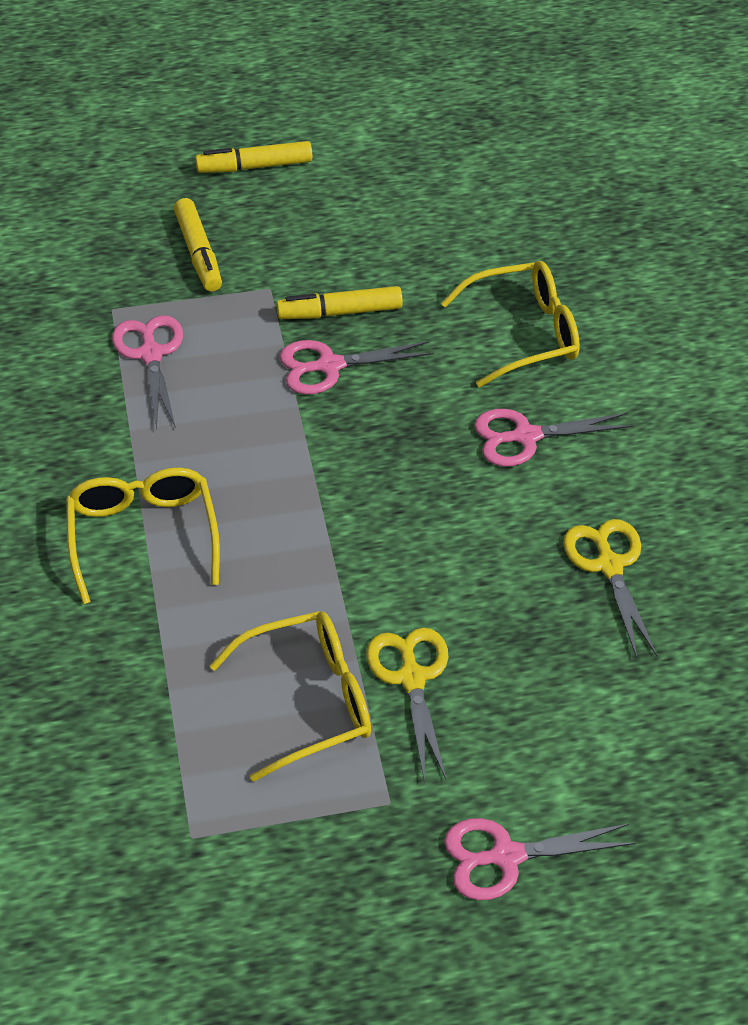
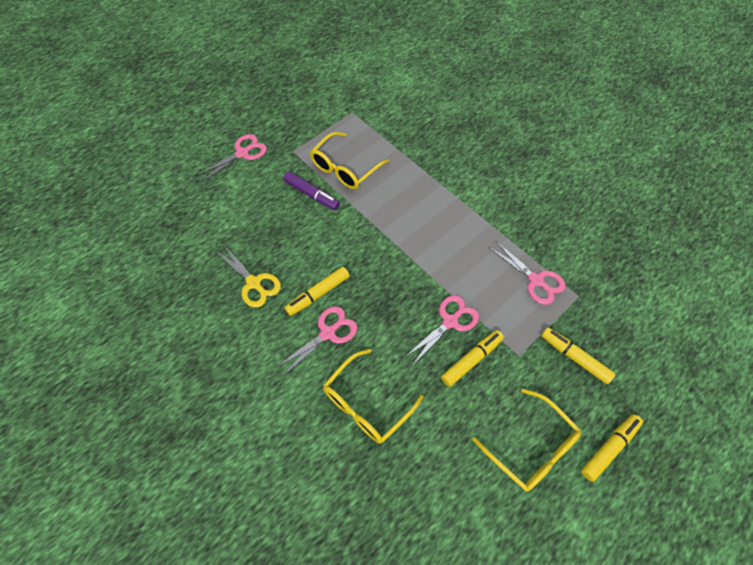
camera: 150 degrees right, 10 degrees up
yellow glasses [66,467,220,604] -> yellow glasses moved to [472,388,581,492]
yellow scissors [366,628,448,783] -> purple marker [283,171,340,210]
none -> yellow marker [285,267,350,316]

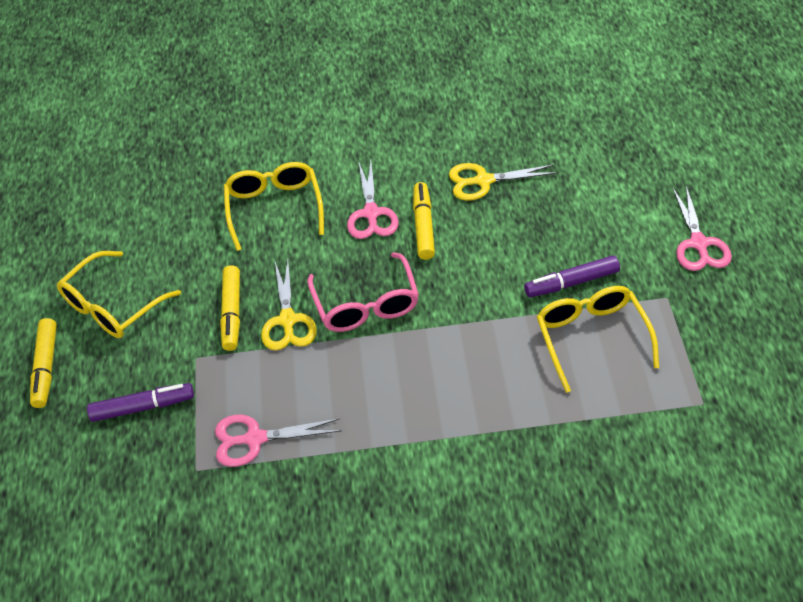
camera: 130 degrees right, 10 degrees down
pink scissors [405,295,479,363] -> yellow scissors [261,260,317,351]
yellow glasses [472,388,581,492] -> yellow glasses turned 45 degrees counterclockwise [57,251,181,338]
yellow marker [541,327,616,384] -> purple marker [87,383,194,422]
none -> pink glasses [307,252,419,332]

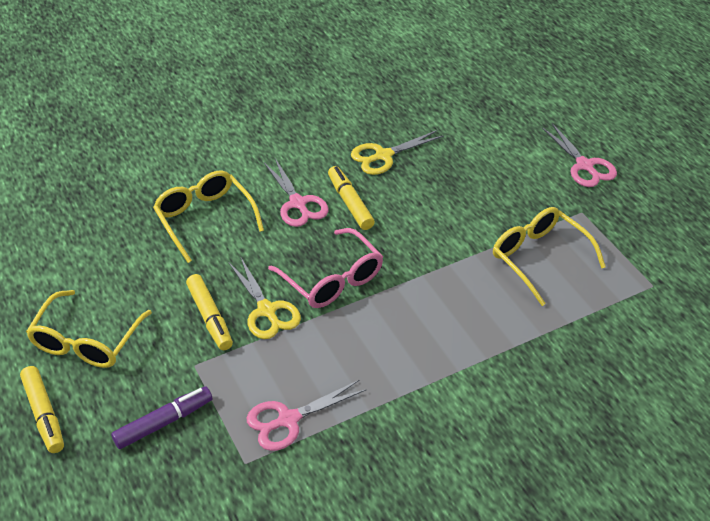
camera: 25 degrees left, 5 degrees down
purple marker [524,255,620,297] -> none

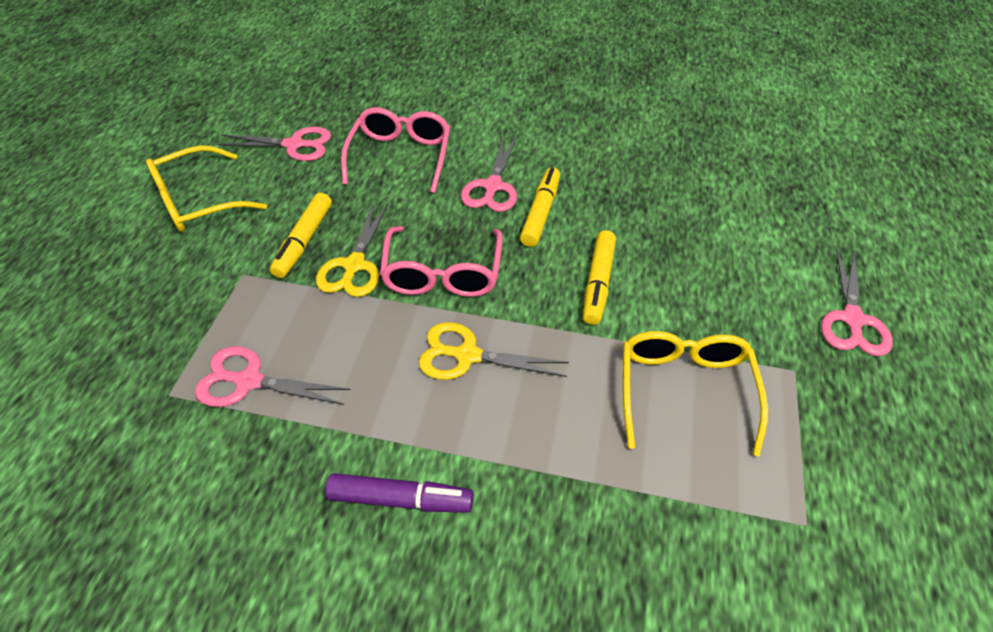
camera: 40 degrees right, 5 degrees up
yellow marker [20,366,64,453] -> yellow marker moved to [583,230,616,325]
purple marker [111,386,212,449] -> purple marker moved to [325,473,474,513]
yellow glasses [153,171,264,263] -> pink glasses [341,107,450,193]
yellow scissors [351,130,444,175] -> yellow scissors moved to [419,322,569,380]
none -> pink scissors [217,127,331,161]

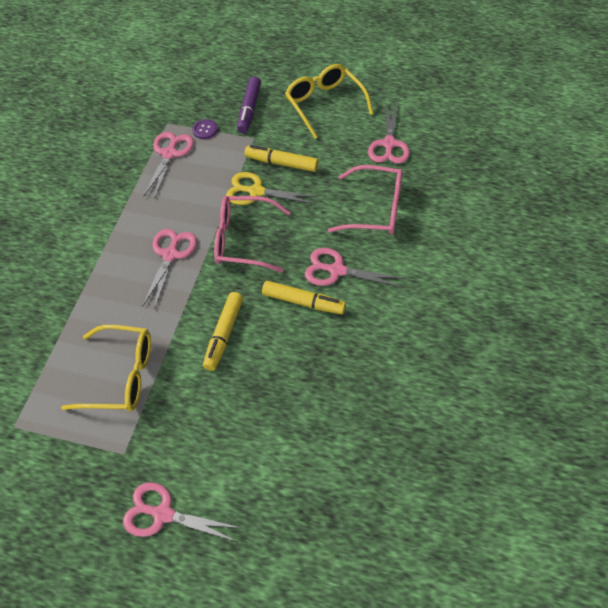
camera: 95 degrees right, 5 degrees up
purple marker [325,473,474,513] -> purple marker moved to [237,76,261,133]
yellow scissors [419,322,569,380] -> pink scissors [142,229,197,309]
yellow marker [583,230,616,325] -> yellow marker turned 90 degrees counterclockwise [203,292,243,371]
none -> purple button [192,119,218,139]

